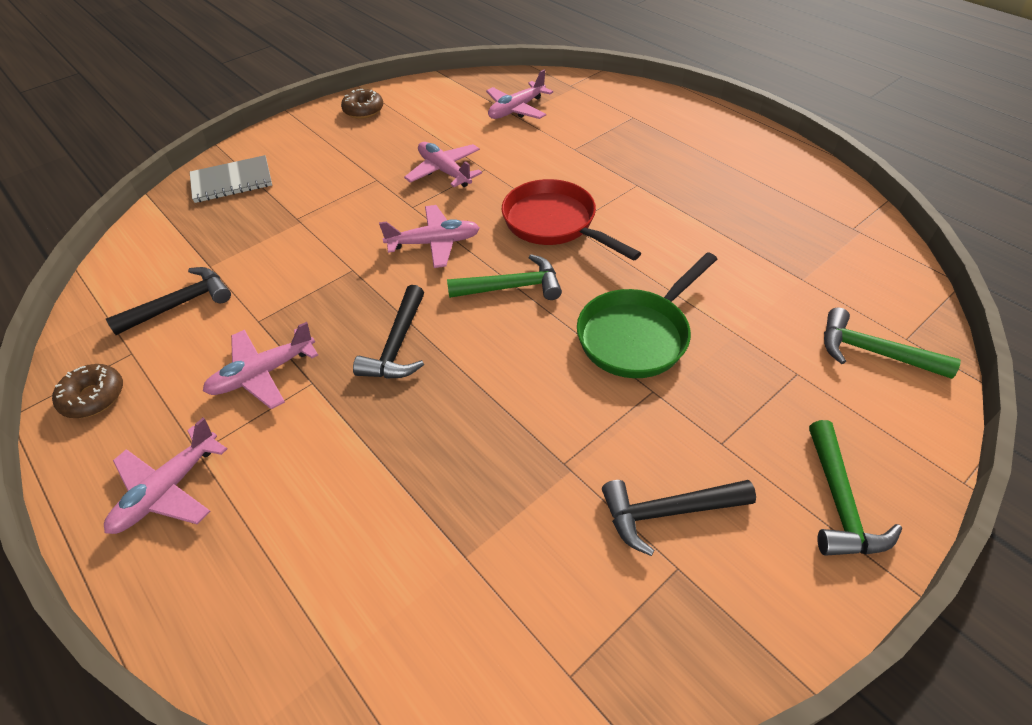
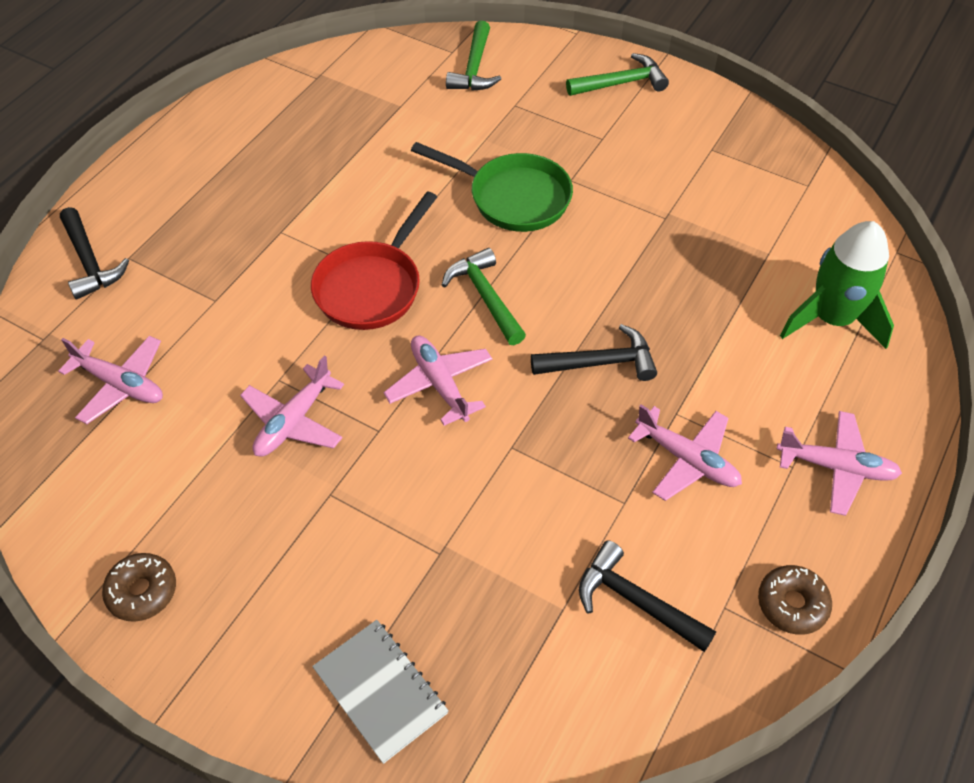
camera: 110 degrees left, 5 degrees up
black hammer [602,480,756,556] -> black hammer moved to [60,207,129,300]
none -> green rocket [780,221,894,349]

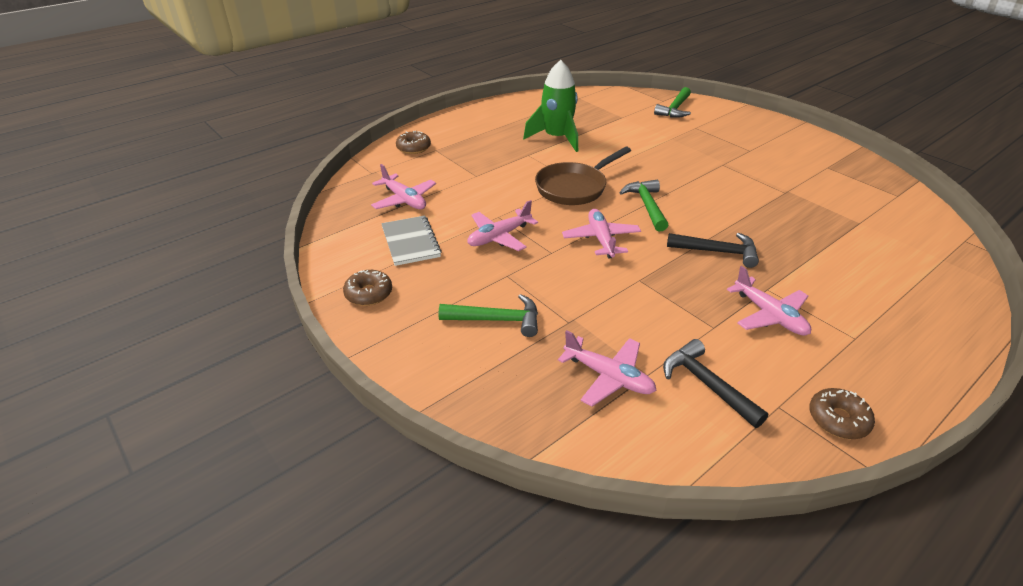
camera: 20 degrees right, 15 degrees down
black hammer [60,207,129,300] -> brown donut [396,131,431,154]
red pan [311,192,437,330] -> brown pan [535,147,631,205]
grey notebook [312,620,449,764] -> grey notebook moved to [381,216,442,266]
green pan [411,142,573,232] -> none
green hammer [566,53,669,96] -> green hammer moved to [438,294,538,337]
pink plane [776,411,902,516] -> pink plane moved to [558,330,657,406]
green rocket [780,221,894,349] -> green rocket moved to [523,60,578,152]

